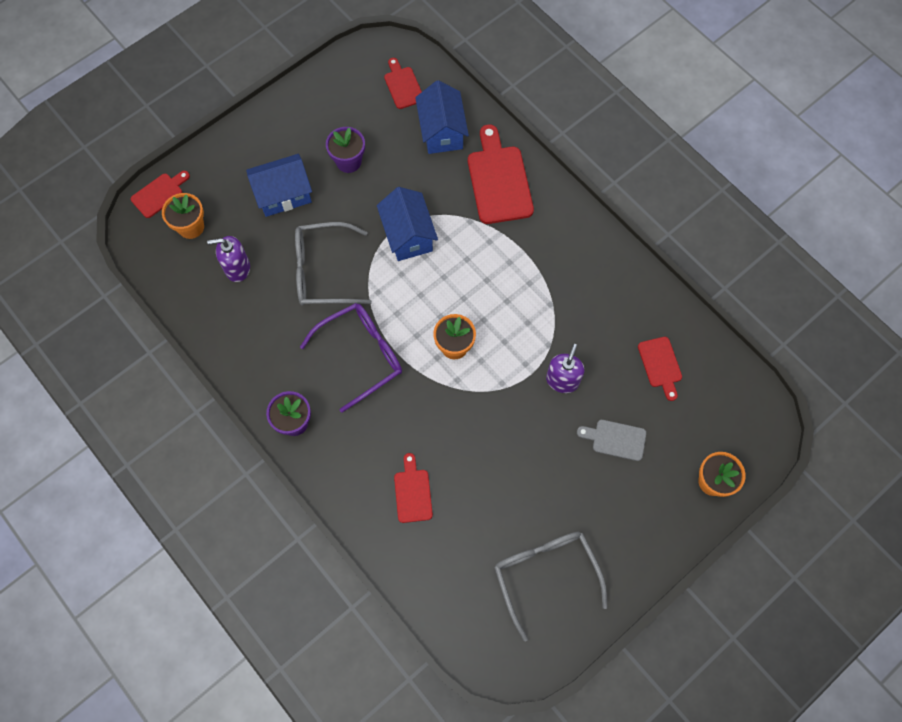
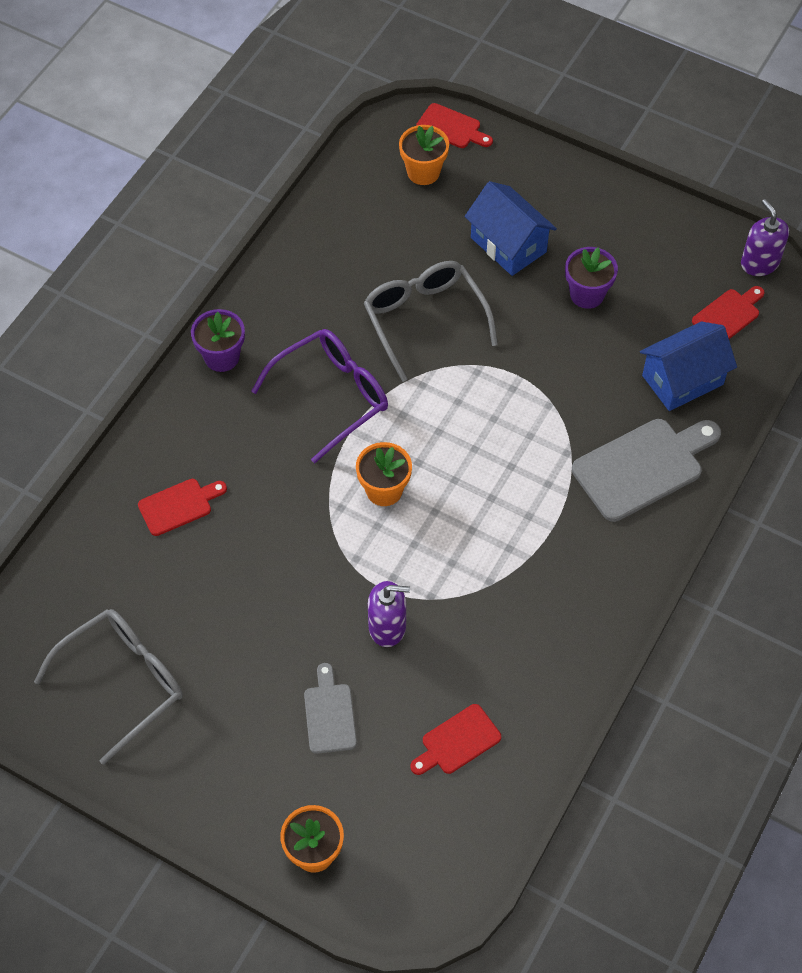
camera: 70 degrees right, 10 degrees down
purple soap dispenser [207,236,250,282] -> purple soap dispenser moved to [741,199,789,276]
purple glasses [300,303,402,412] -> purple glasses turned 75 degrees counterclockwise [251,329,388,463]
blue house [377,187,438,261] -> none
red cutting board [468,125,534,224] -> grey cutting board [572,419,721,522]

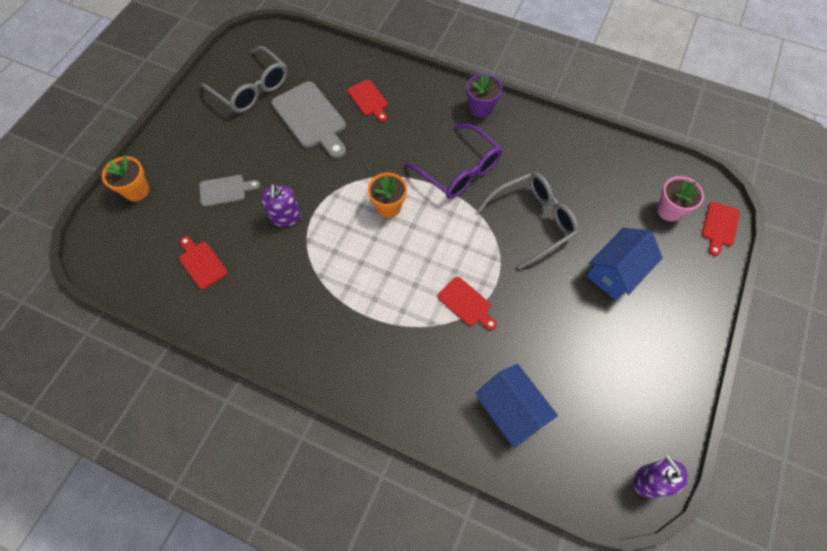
camera: 85 degrees right, 5 degrees up
orange flower pot [399,125,449,185] -> pink flower pot [657,176,704,221]
purple flower pot [565,247,618,309] -> none
grey cutting board [572,419,721,522] -> grey cutting board moved to [271,81,346,159]
red cutting board [692,286,765,339] -> red cutting board moved to [438,277,497,330]
purple soap dispenser [741,199,789,276] -> purple soap dispenser turned 90 degrees counterclockwise [634,455,688,498]

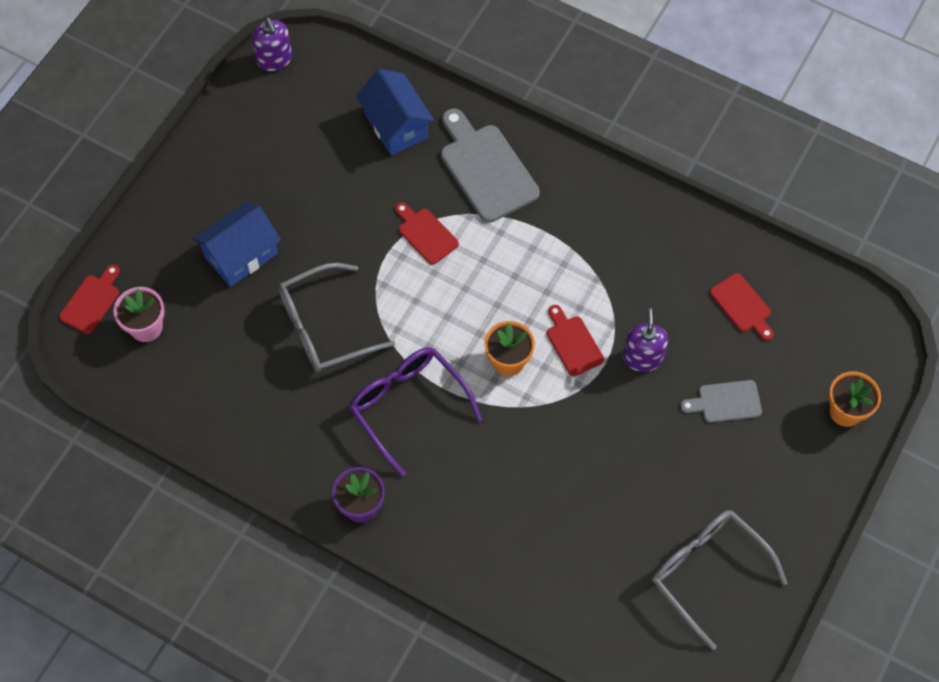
camera: 175 degrees left, 0 degrees up
grey cutting board [271,81,346,159] -> grey cutting board moved to [441,108,540,223]
red cutting board [347,80,388,122] -> red cutting board moved to [547,305,604,376]

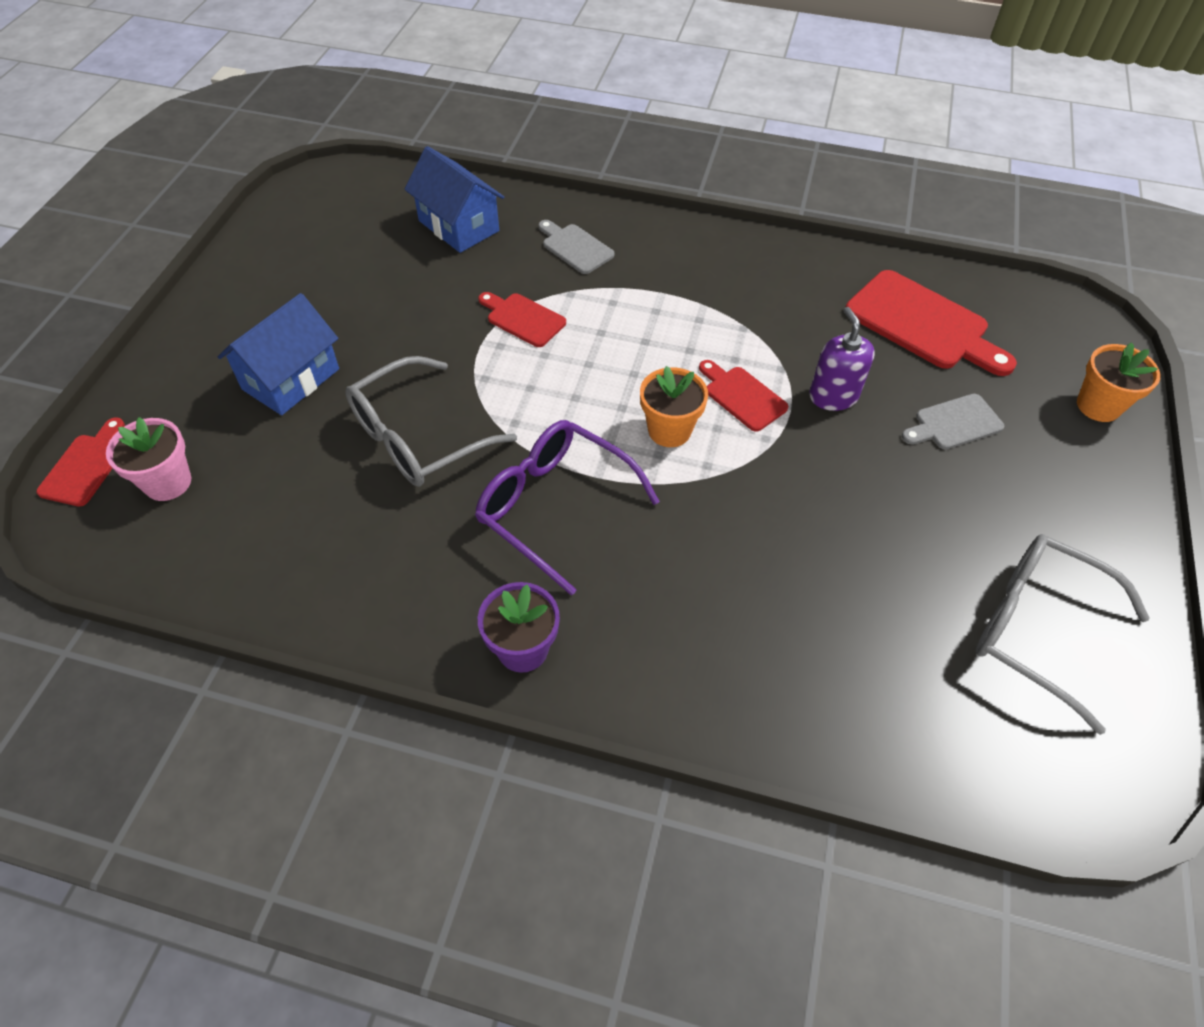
camera: 15 degrees left, 10 degrees down
purple soap dispenser [252,18,292,71] -> none
grey cutting board [441,108,540,223] -> grey cutting board [538,220,614,274], size x0.56
red cutting board [710,273,774,341] -> red cutting board [845,270,1017,376], size x1.78

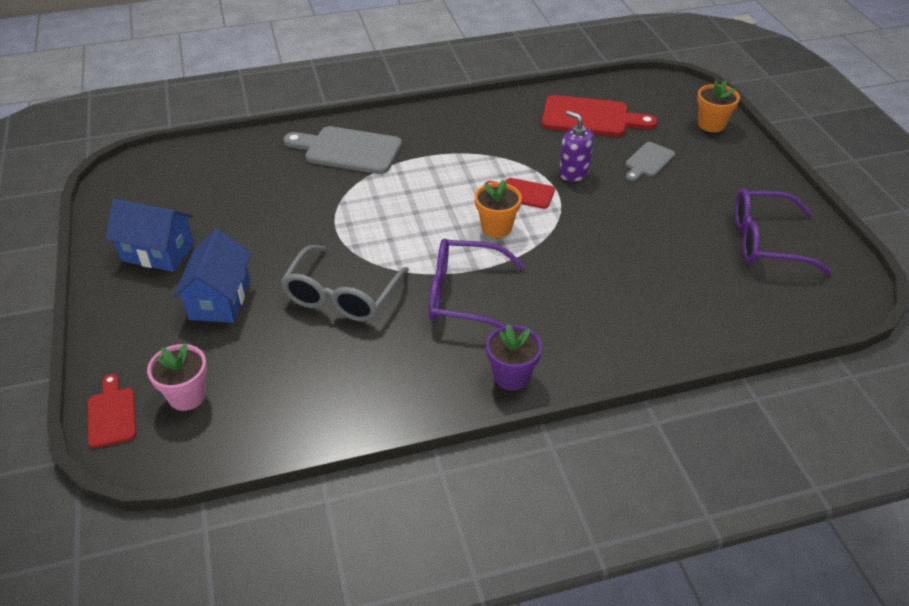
camera: 30 degrees left, 10 degrees down
blue house [404,146,504,253] -> blue house moved to [105,199,194,272]
red cutting board [478,292,566,347] -> none
grey cutting board [538,220,614,274] -> grey cutting board [283,126,402,174], size x1.78
grey glasses [976,534,1150,735] -> purple glasses [735,189,832,275]

